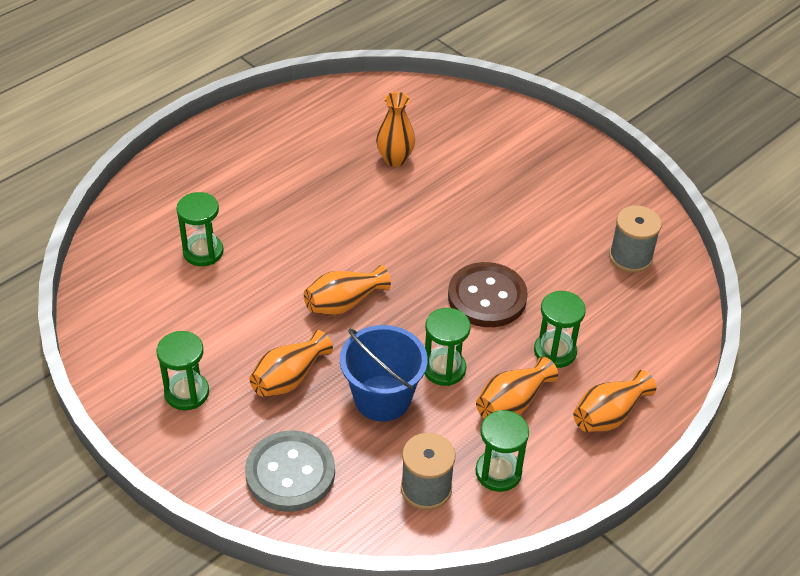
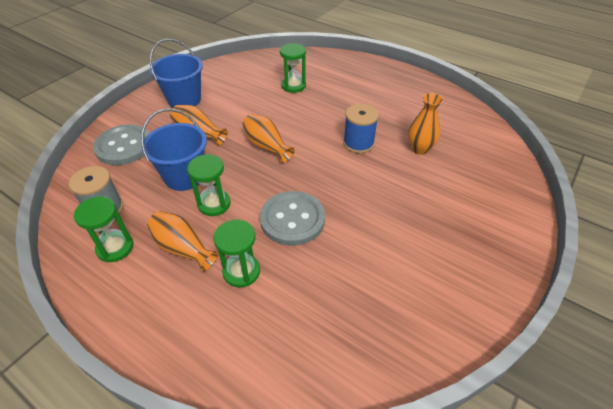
camera: 80 degrees right, 0 degrees up
green hourglass [157,331,209,410] -> blue bucket [150,39,203,108]
brown button [448,262,528,327] -> grey button [260,191,325,246]
orange vase [573,370,656,432] -> none
grey spool [609,205,662,273] -> none
none -> blue spool [343,104,379,154]

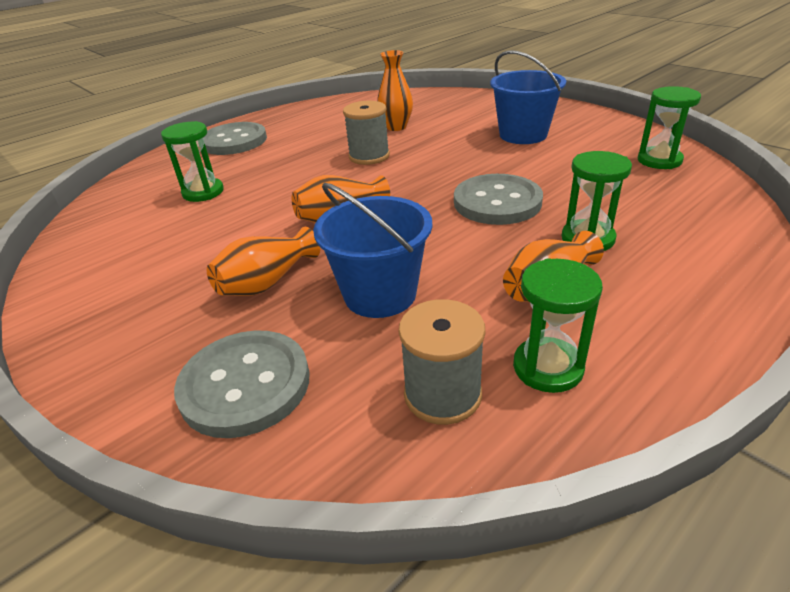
camera: 75 degrees left, 10 degrees down
blue bucket [150,39,203,108] -> blue bucket moved to [490,50,566,144]
green hourglass [187,154,231,216] -> green hourglass moved to [637,86,701,169]
blue spool [343,104,379,154] -> grey spool [343,101,390,165]
none -> grey button [203,122,267,155]

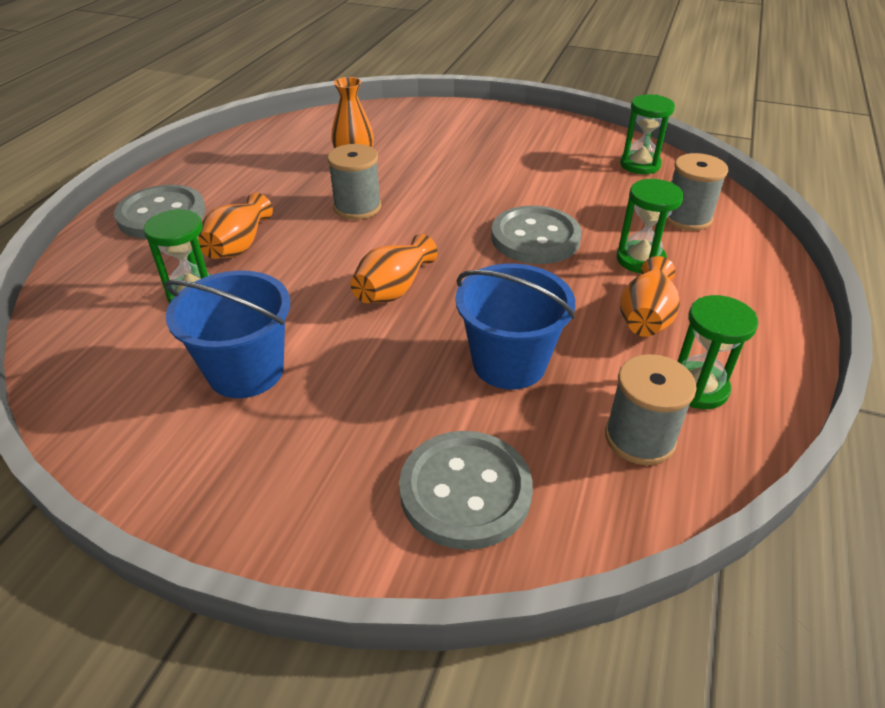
camera: 30 degrees left, 5 degrees up
orange vase [207,227,320,296] -> orange vase moved to [198,193,273,259]
blue bucket [490,50,566,144] -> blue bucket moved to [165,270,290,398]
none -> grey spool [666,153,728,231]

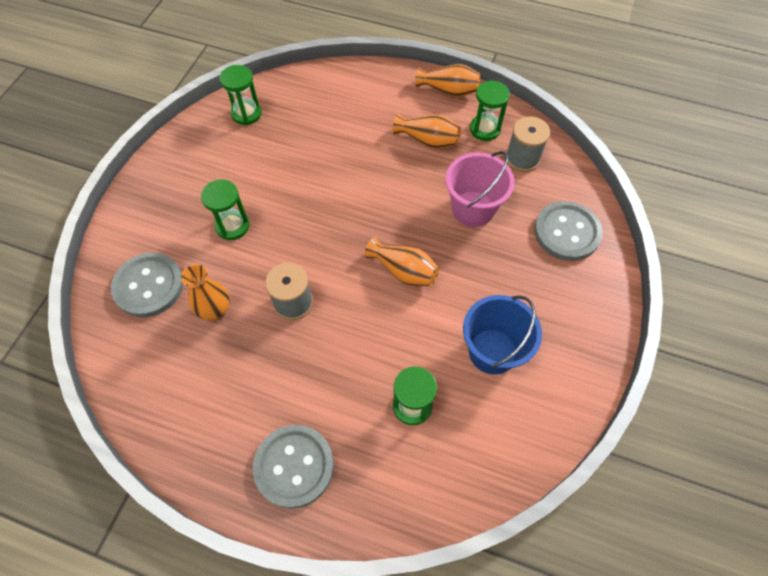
camera: 90 degrees left, 20 degrees up
orange vase [198,193,273,259] -> orange vase moved to [415,64,480,97]
blue bucket [456,263,575,390] -> pink bucket [446,151,515,227]
grey button [491,206,582,264] -> grey button moved to [111,253,183,317]
green hourglass [617,179,684,273] -> green hourglass moved to [201,179,249,240]
grey spool [666,153,728,231] -> none

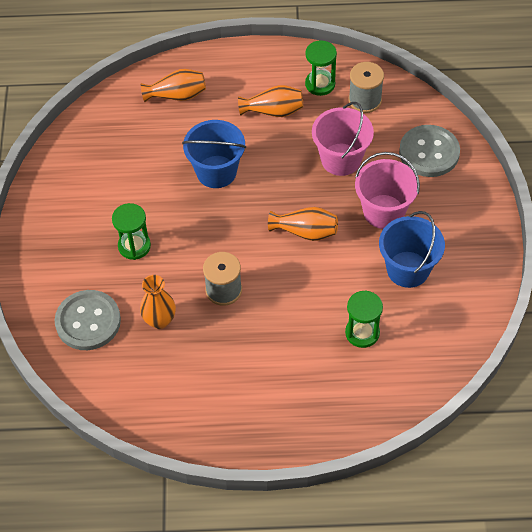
camera: 20 degrees left, 5 degrees down
green hourglass [219,65,262,125] -> none
grey button [253,425,334,509] -> none
orange vase [415,64,480,97] -> orange vase moved to [141,69,206,102]
none -> blue bucket [182,120,246,188]
none -> pink bucket [355,152,420,229]

